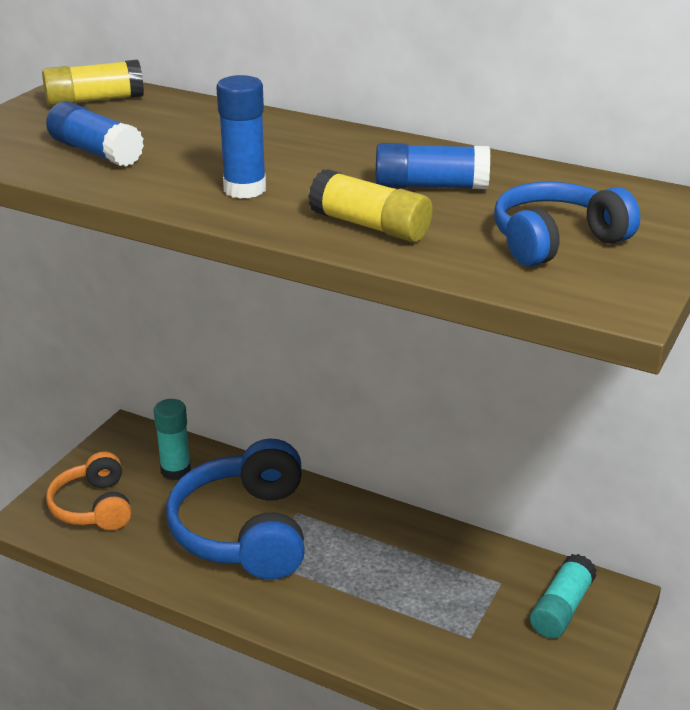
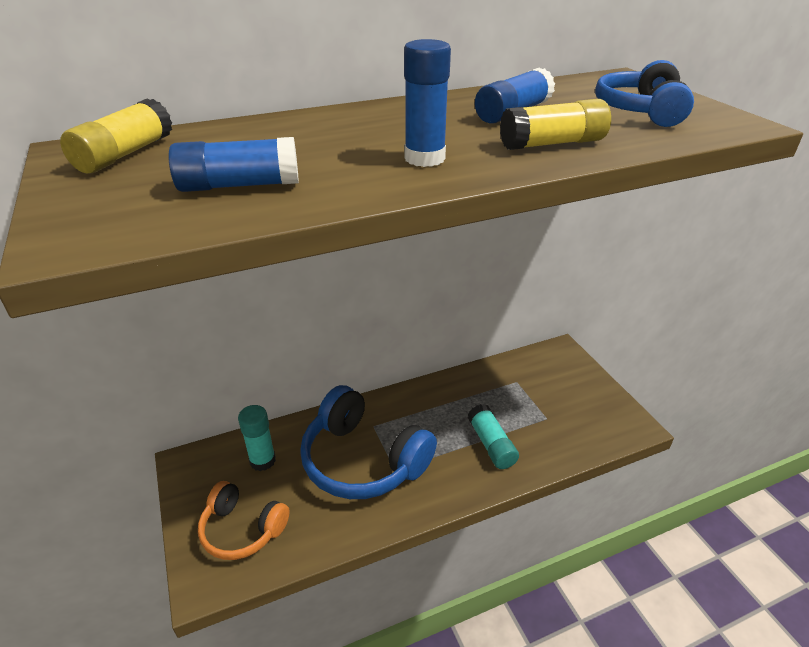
camera: 50 degrees left, 5 degrees up
turquoise glue stick [530,554,597,638] -> turquoise glue stick moved to [468,404,519,469]

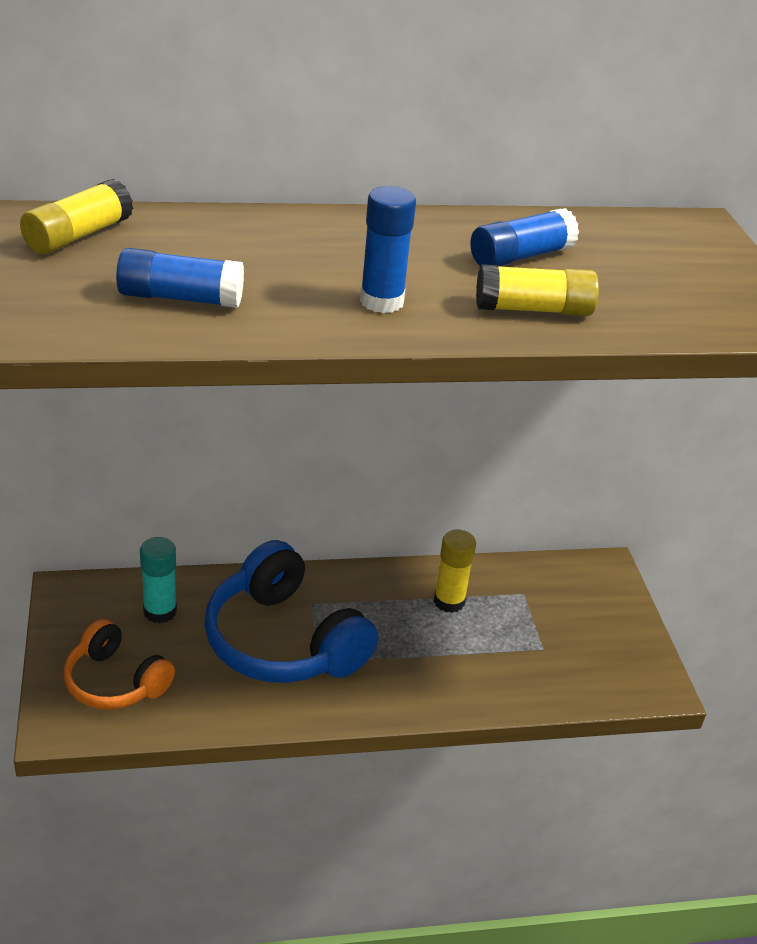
camera: 10 degrees right, 0 degrees up
turquoise glue stick [468,404,519,469] -> none
blue headphones [595,60,694,127] -> none
none -> yellow glue stick [434,530,476,613]

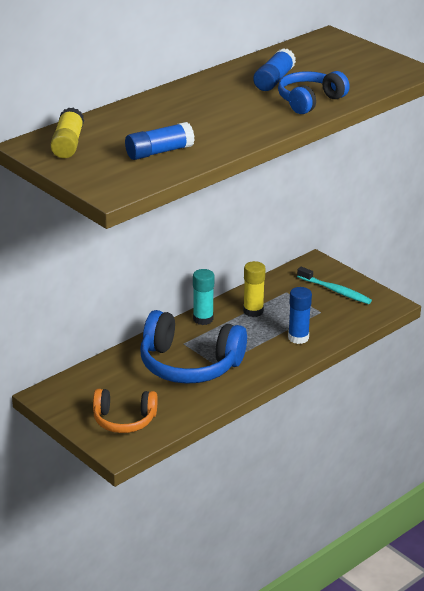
camera: 30 degrees left, 5 degrees down
turquoise glue stick [140,537,177,624] -> turquoise glue stick moved to [193,269,214,325]
blue glue stick [360,186,416,313] -> blue glue stick moved to [288,287,312,344]
yellow glue stick [476,264,599,316] -> blue headphones [278,71,350,114]
none -> turquoise toothbrush [297,267,372,304]

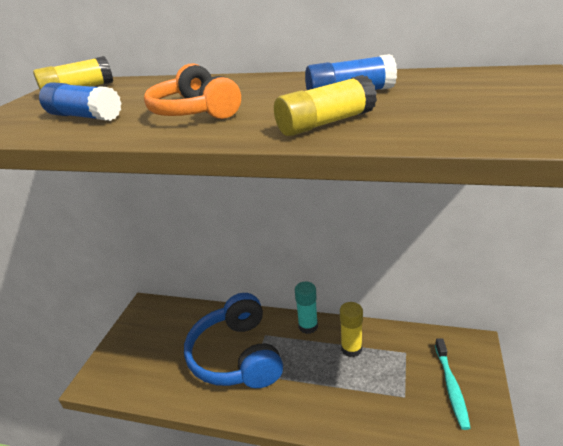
camera: 60 degrees right, 0 degrees up
orange headphones [93,389,158,433] -> orange headphones moved to [144,63,241,119]
blue headphones [278,71,350,114] -> yellow glue stick [274,75,377,136]
blue glue stick [288,287,312,344] -> none

